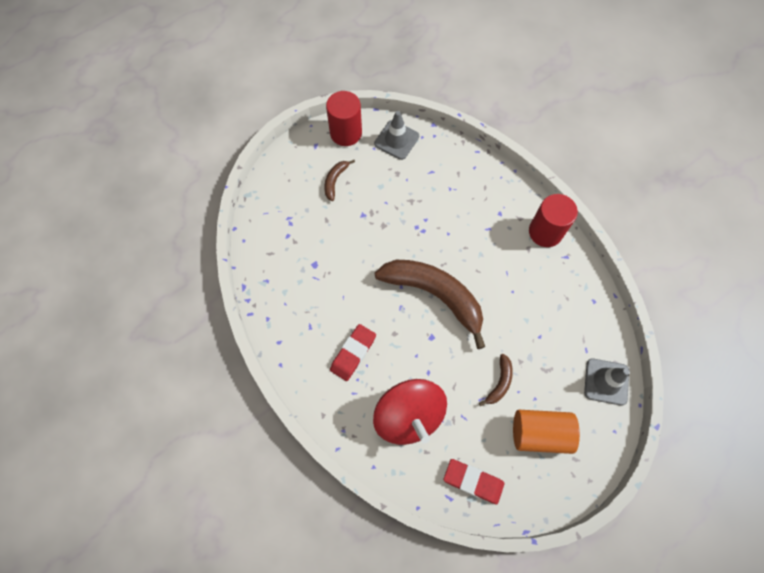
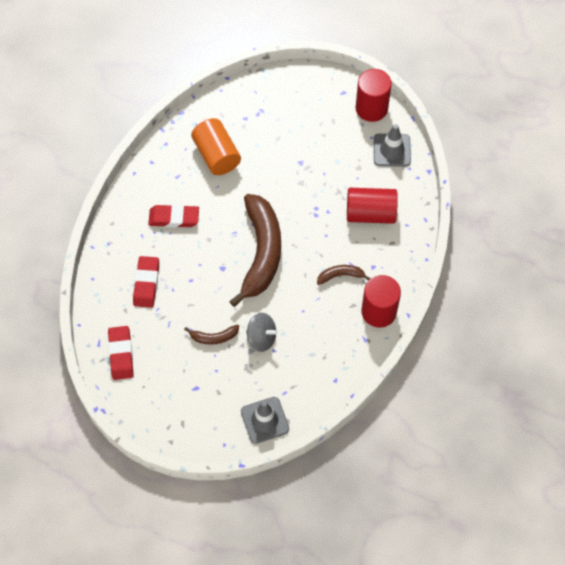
camera: 60 degrees right, 5 degrees down
brown banana [324,160,355,201] -> brown banana moved to [317,265,371,285]
red spinning top [373,379,447,445] -> red eraser [133,256,159,308]
orange cylinder [513,410,580,454] -> orange cylinder moved to [191,118,241,175]
none -> grey spinning top [246,313,278,352]
none -> red cylinder [347,188,398,224]

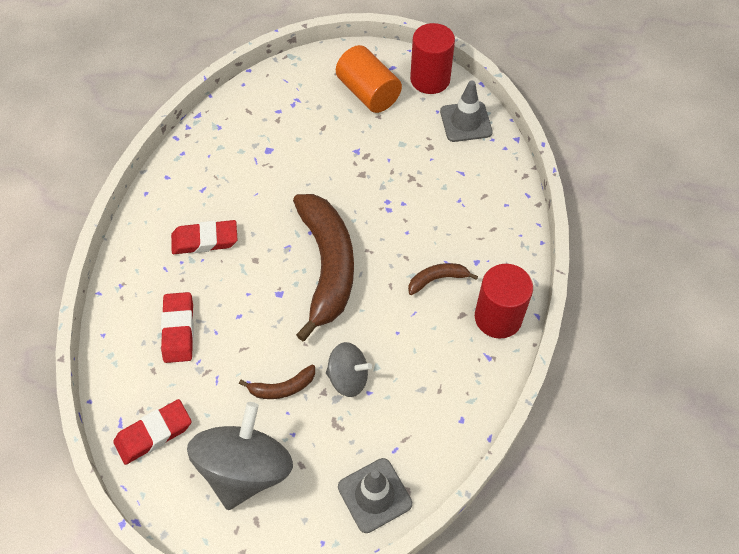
camera: 10 degrees left, 5 degrees down
red eraser [108,326,134,380] -> red eraser turned 75 degrees clockwise [113,399,192,465]
orange cylinder [191,118,241,175] -> orange cylinder moved to [336,45,402,113]
red cylinder [347,188,398,224] -> none
none -> grey spinning top [187,402,293,510]

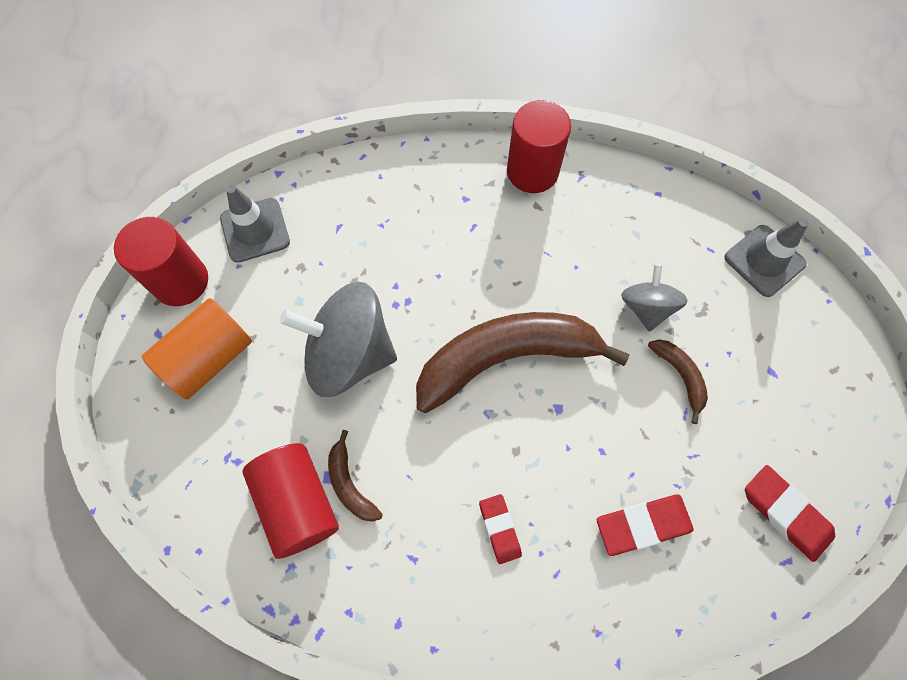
camera: 100 degrees left, 10 degrees up
red eraser [171,220,238,254] -> red eraser [479,494,522,564], size x0.66
grey spinning top [187,402,293,510] -> grey spinning top moved to [280,282,397,397]
brown banana [408,263,478,295] -> brown banana moved to [328,430,383,522]
none -> red cylinder [242,443,339,559]

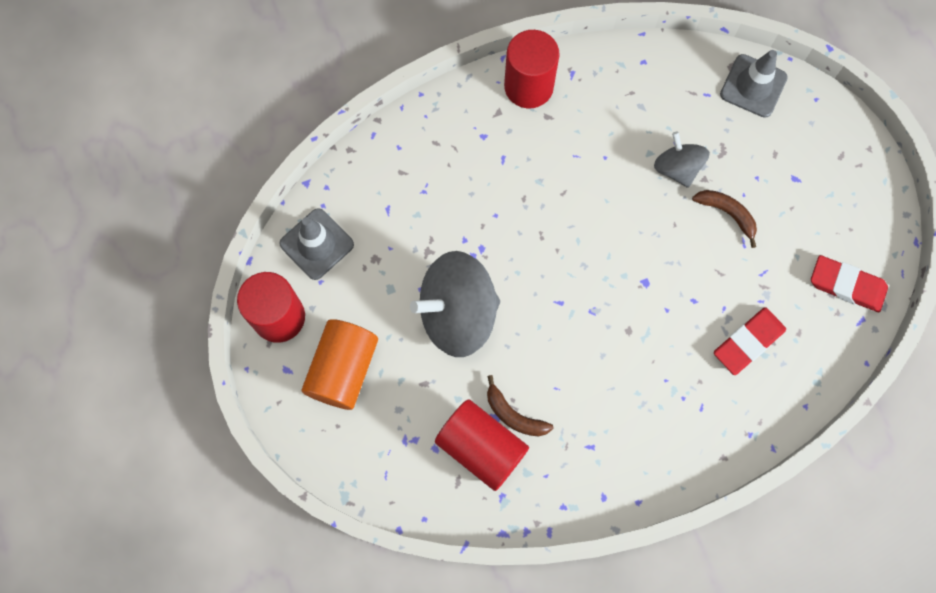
camera: 25 degrees left, 5 degrees up
brown banana [416,312,630,413] -> none
red eraser [479,494,522,564] -> none

